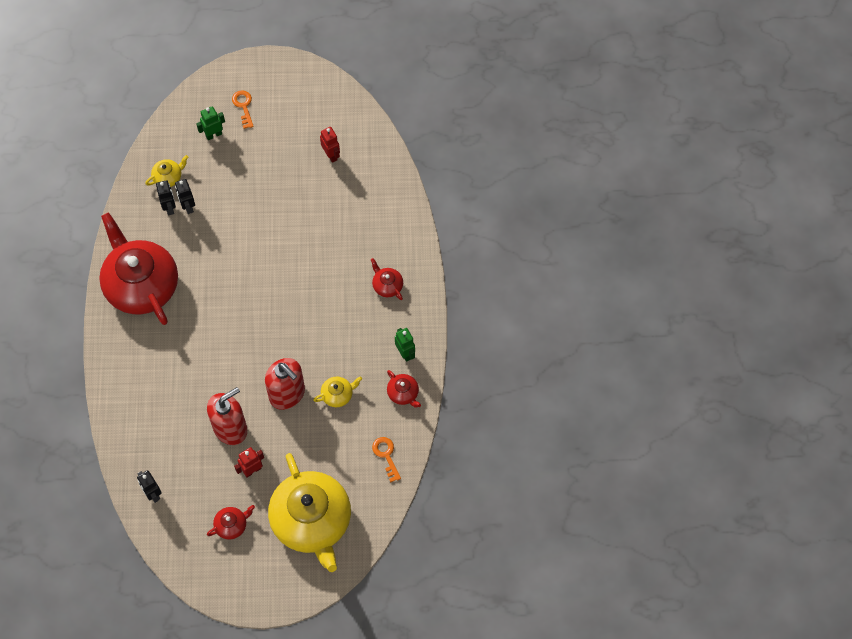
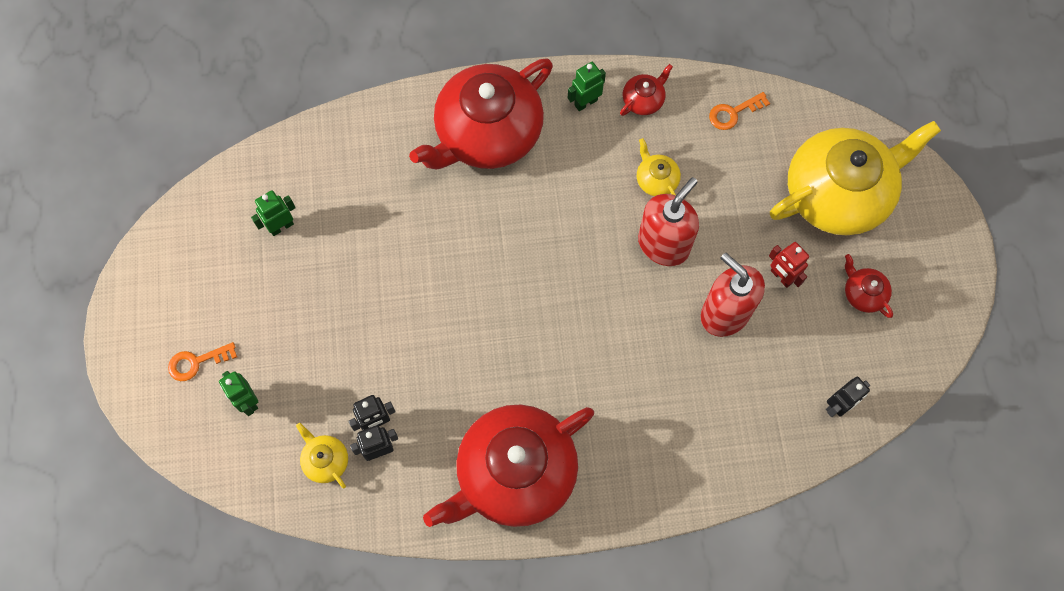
camera: 95 degrees left, 5 degrees up
red robot [320,127,340,163] -> green robot [251,190,296,236]
red teapot [371,258,403,300] -> red teapot [409,58,553,170], size x2.49

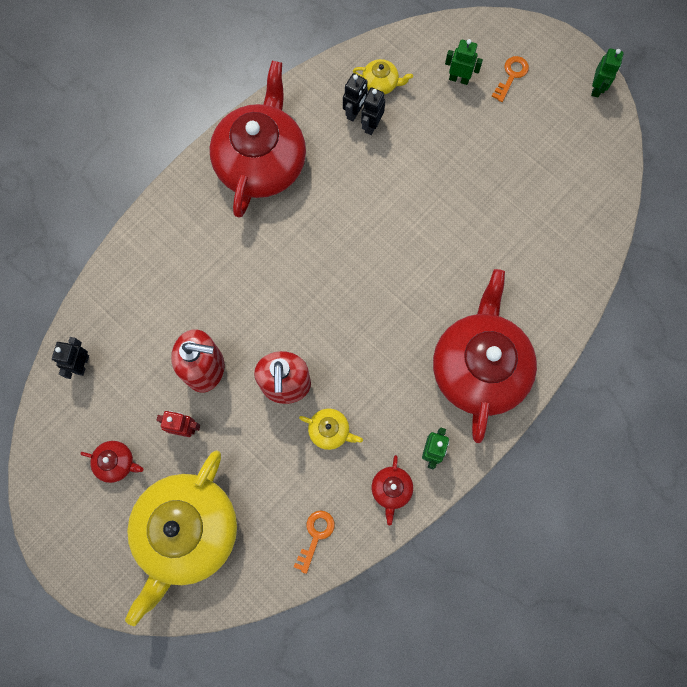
camera: 140 degrees right, 5 degrees up
green robot [251,190,296,236] -> green robot moved to [591,48,624,97]

